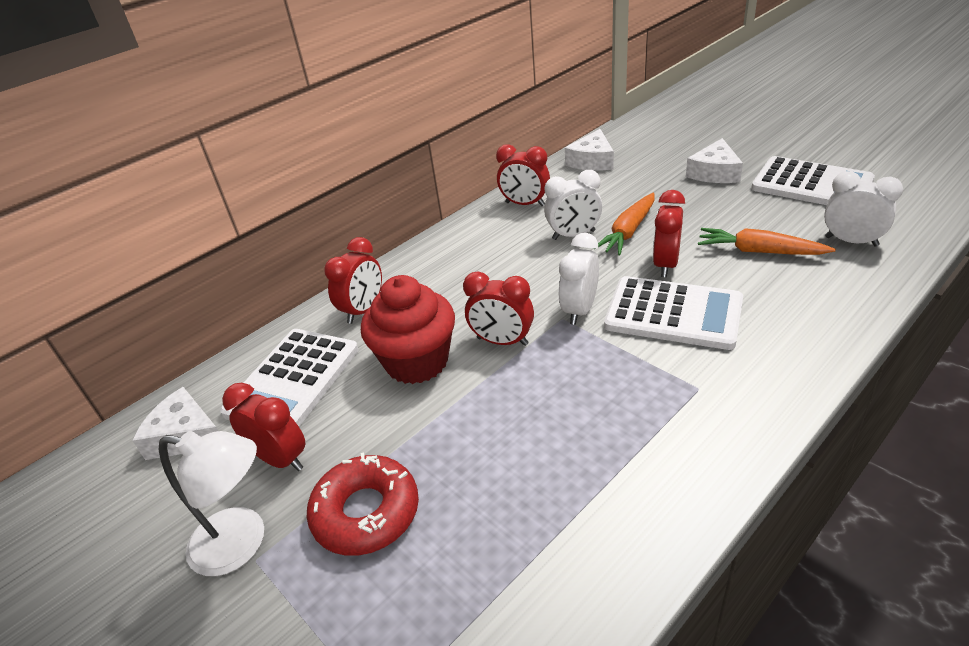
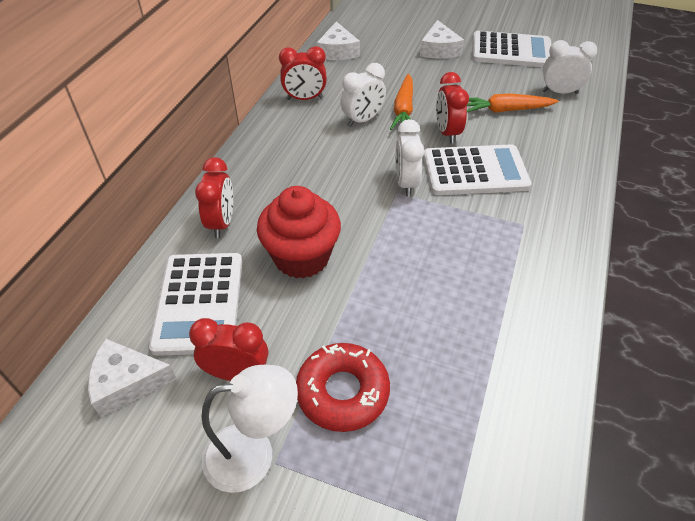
camera: 30 degrees left, 10 degrees up
red clock [463,272,534,346] -> none

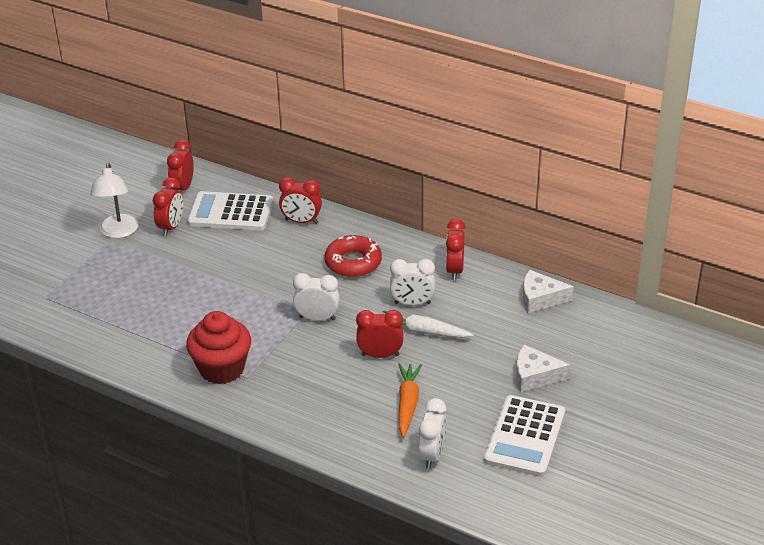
camera: 100 degrees right, 10 degrees down
white cheese [88,339,177,417] -> red clock [167,140,194,191]
red cupcake [257,186,341,279] -> red cupcake moved to [186,311,251,384]
red donut [296,343,390,432] -> red donut moved to [324,235,382,277]
white clock [340,63,386,127] -> white clock turned 60 degrees counterclockwise [390,259,435,306]
orange carrot [390,74,413,130] -> white carrot [383,310,474,338]
white calculator [423,144,531,195] -> none

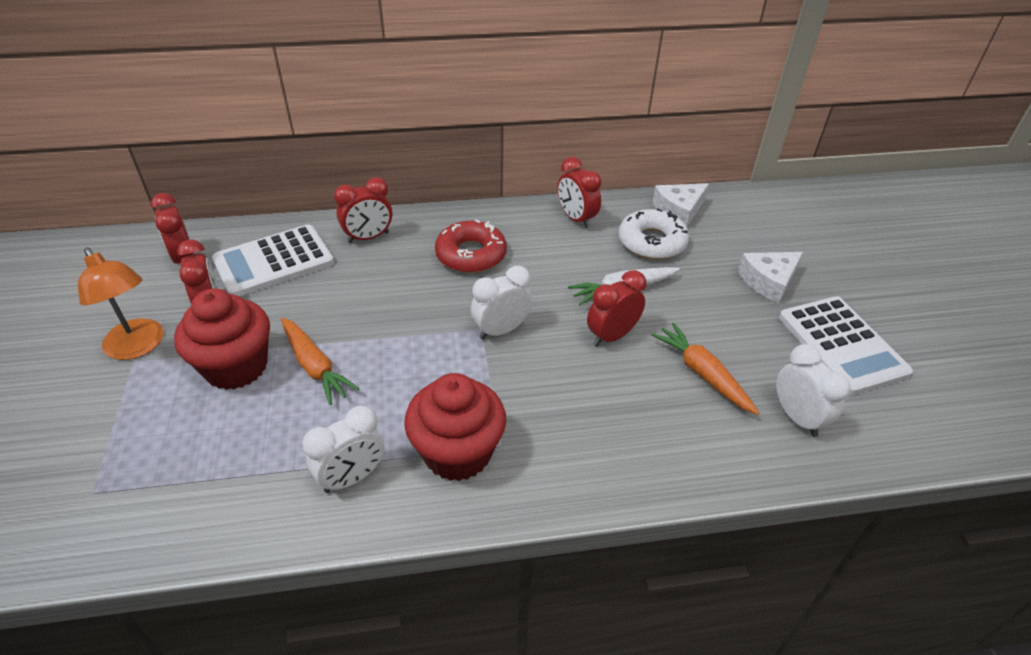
camera: 40 degrees left, 5 degrees up
white lamp [90,163,138,238] -> orange lamp [78,247,163,360]
white clock [390,259,435,306] -> white clock moved to [302,406,385,493]
none -> red cupcake [174,289,270,390]
none -> orange carrot [281,318,360,405]
none -> white donut [619,208,689,260]

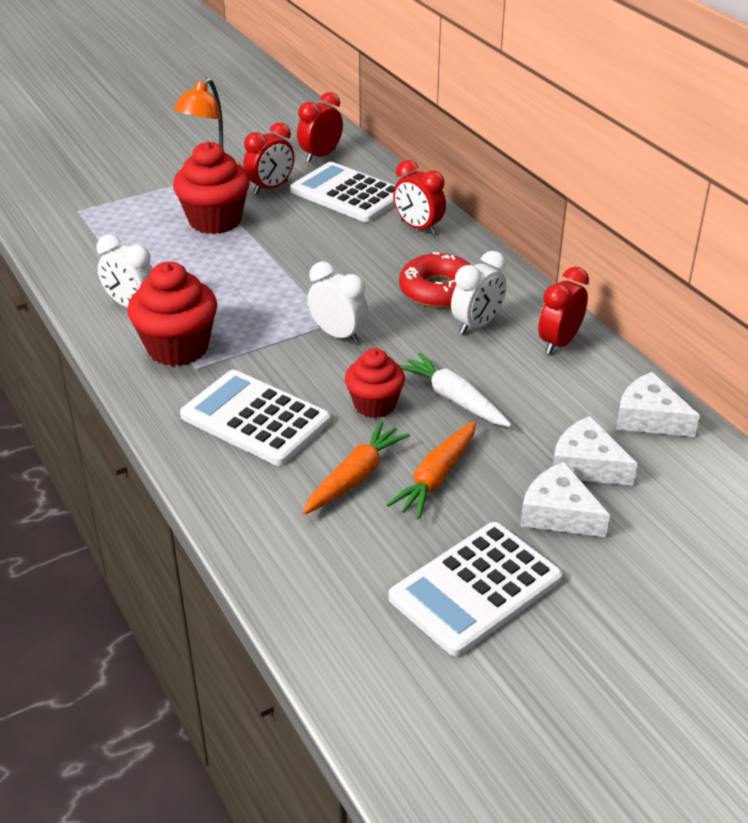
camera: 70 degrees right, 5 degrees down
orange carrot [281,318,360,405] -> orange carrot moved to [386,421,476,519]
red clock [587,270,646,347] -> red cupcake [345,348,405,418]
white donut [619,208,689,260] -> none
white clock [776,344,851,437] -> white clock moved to [451,251,507,335]
none -> white calculator [180,370,331,466]
none -> white cheese [553,416,638,486]

